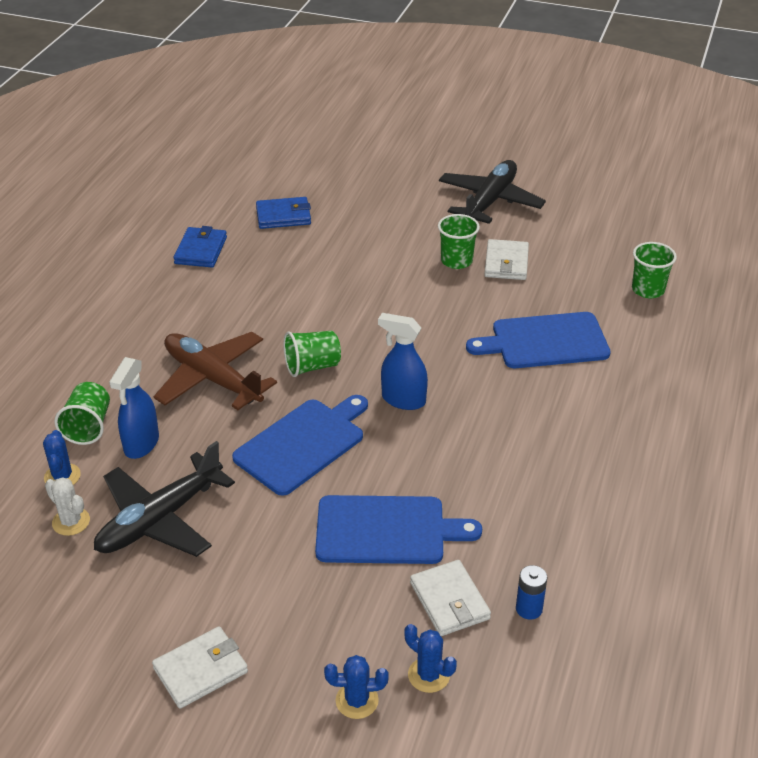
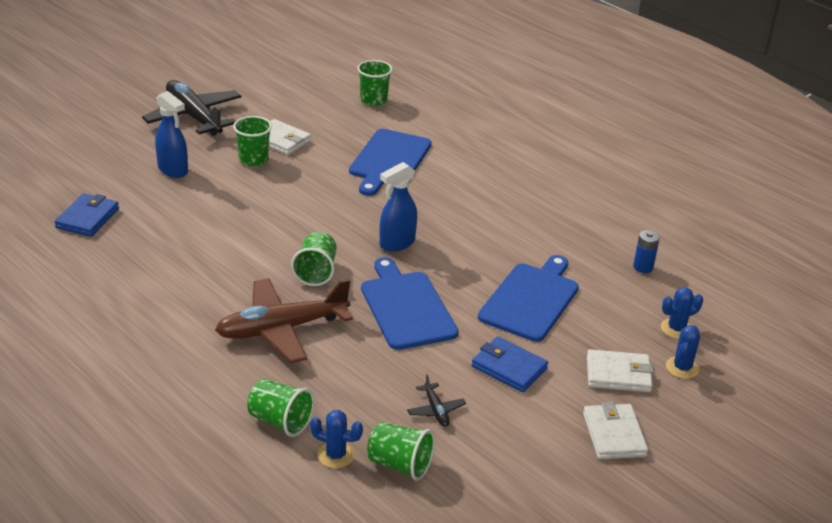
camera: 65 degrees left, 5 degrees down
white cactus [45,477,90,536] -> green cup [367,422,435,481]
black plane [94,441,235,557] -> black plane [407,374,466,427], size x0.42
blue spray bottle [109,357,159,459] -> blue spray bottle moved to [155,91,188,178]
blue wallet [173,226,227,268] -> blue wallet moved to [472,337,548,392]
white wallet [410,560,491,636] -> white wallet moved to [587,349,654,392]

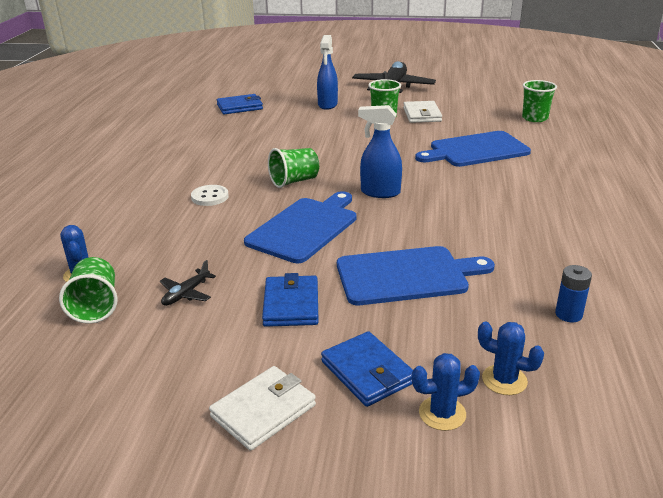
camera: 55 degrees right, 5 degrees down
brown plane [215,278,353,363] -> white button [191,185,229,206]
green cup [247,379,315,437] -> none
white wallet [587,349,654,392] -> blue wallet [321,331,413,407]

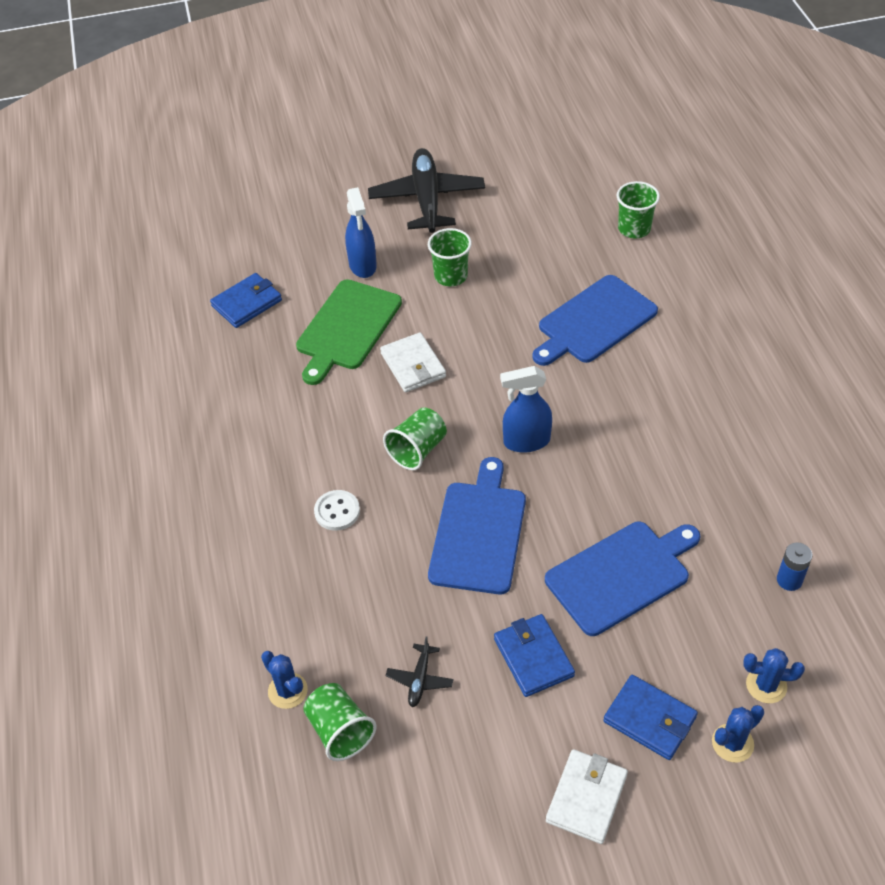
camera: 20 degrees left, 20 degrees up
white wallet [403,101,442,123] -> white wallet moved to [380,332,446,393]
none -> green cutting board [296,279,402,385]

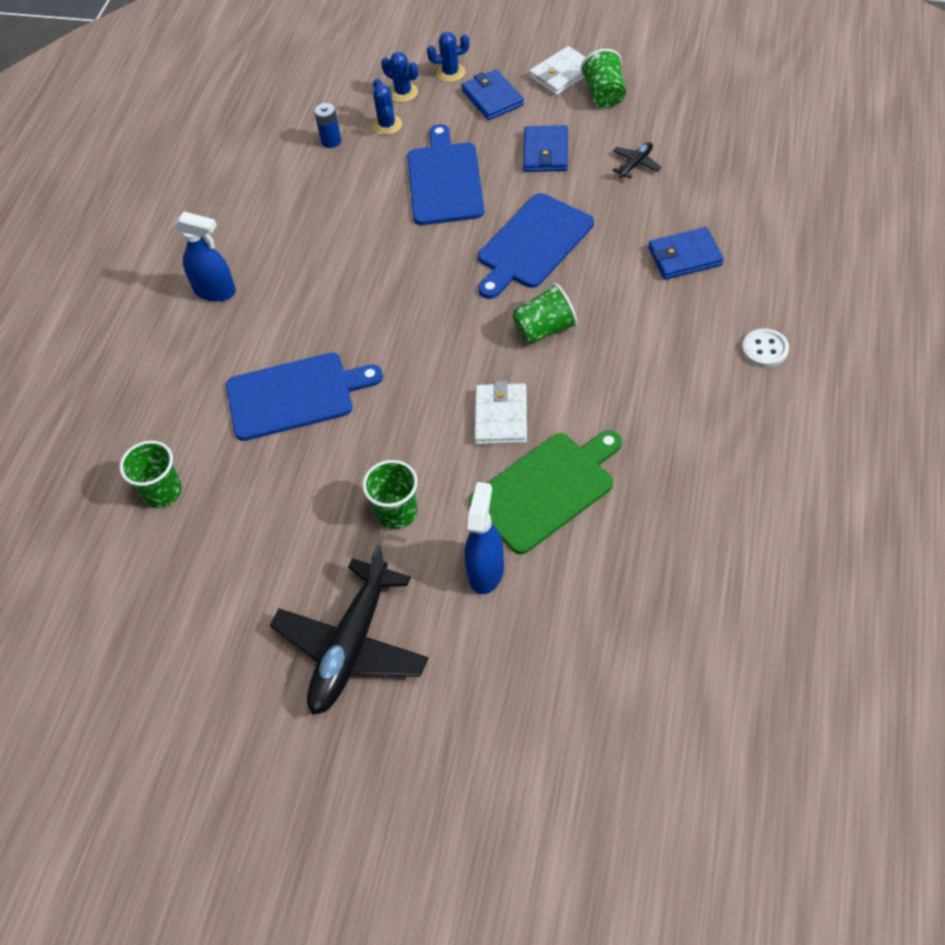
camera: 150 degrees left, 5 degrees up
blue wallet [210,273,282,328] -> blue wallet moved to [648,227,724,280]
blue cactus [261,651,308,709] -> blue cactus moved to [372,79,402,135]
green cup [303,683,377,761] -> green cup moved to [581,49,626,108]
white button [314,490,360,531] -> white button moved to [742,328,789,368]
blue spray bottle [500,366,552,453] -> blue spray bottle moved to [173,211,236,302]
blue cutting board [545,522,700,636] -> blue cutting board turned 90 degrees clockwise [408,124,484,225]

